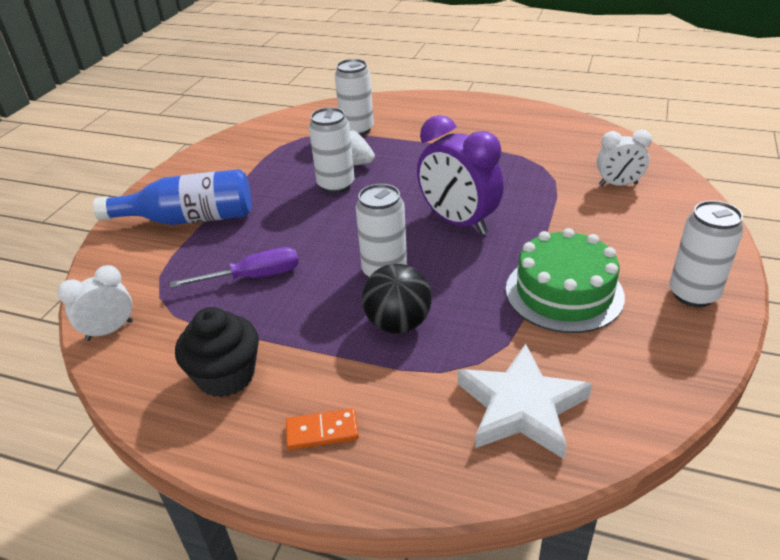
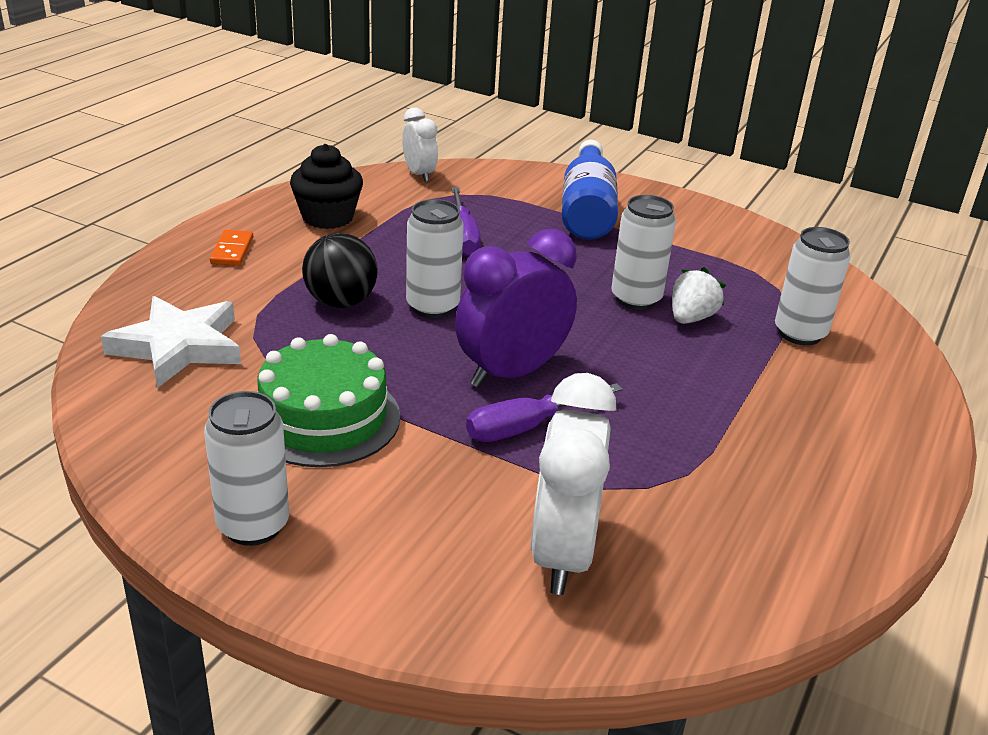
camera: 95 degrees right, 5 degrees down
white clock [597,130,652,186] -> white clock [531,373,616,595], size x1.72
none -> purple screwdriver [466,383,622,442]

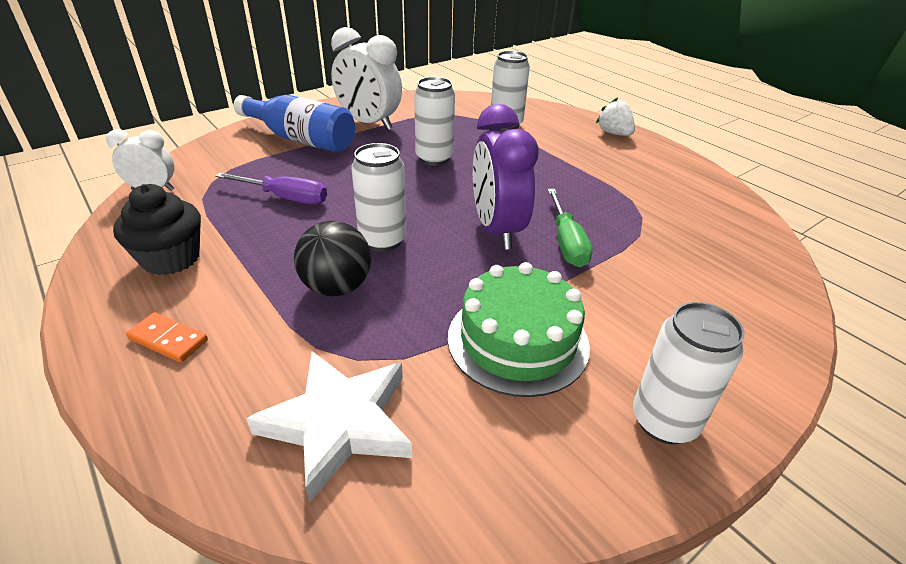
camera: 65 degrees left, 5 degrees up
purple screwdriver [466,383,622,442] -> green screwdriver [547,189,593,267]
white clock [531,373,616,595] -> white clock moved to [331,27,402,130]
white strawberry [672,267,726,324] -> white strawberry moved to [596,97,635,136]

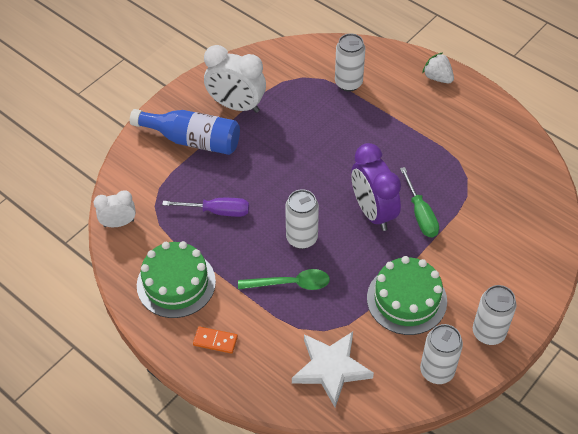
camera: 10 degrees left, 15 degrees up
black cupcake [113,184,201,275] -> green cake [137,241,216,318]
black ball [294,221,371,296] -> green spoon [238,269,330,290]
white can [414,77,455,166] -> white can moved to [420,324,463,384]

